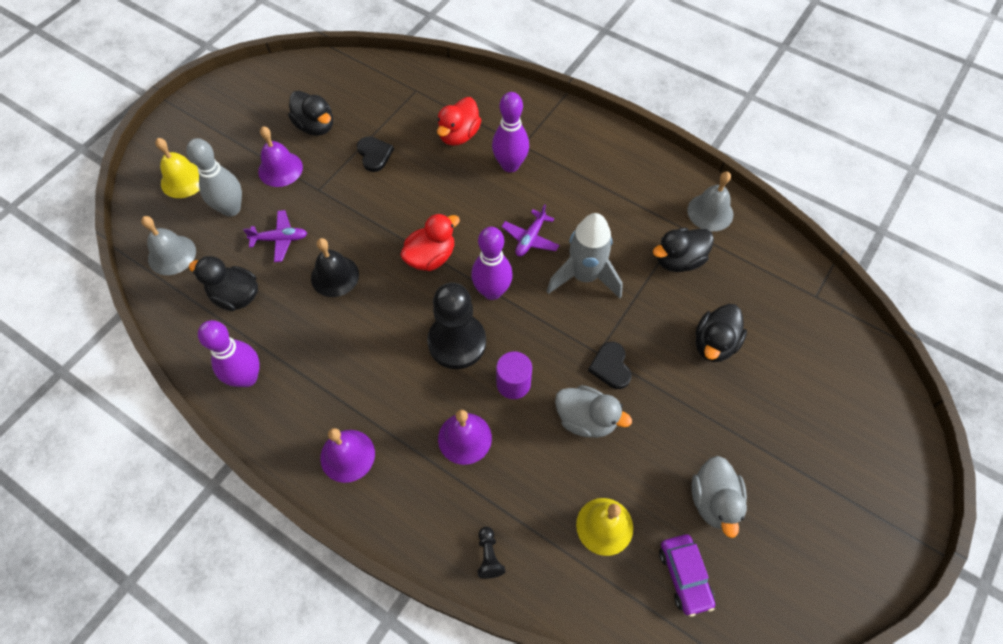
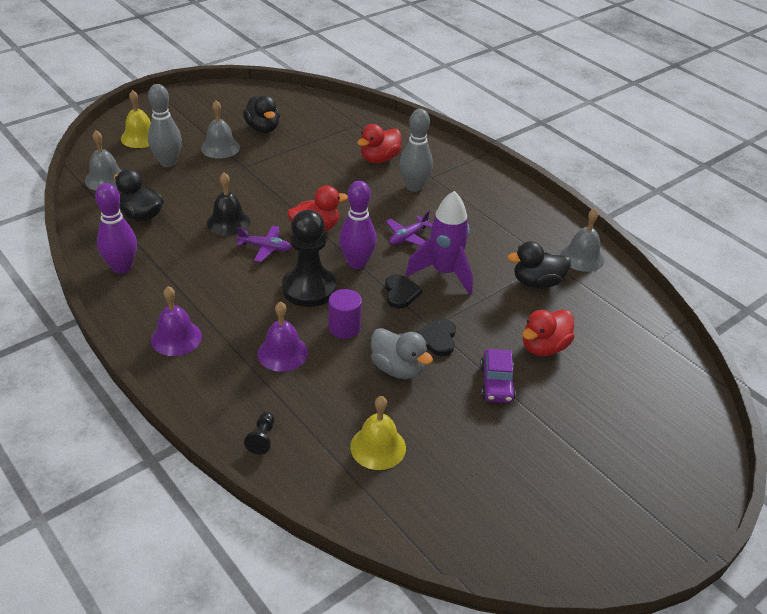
camera: 15 degrees right, 20 degrees down
purple plane [243,210,307,262] -> purple plane moved to [236,226,292,262]
purple bell [258,127,303,187] -> grey bell [201,100,240,159]
black heart [357,136,394,172] -> black heart moved to [385,274,423,309]
purple bowling pin [492,92,529,172] -> grey bowling pin [399,109,433,192]
grey rocket [547,213,623,298] -> purple rocket [405,191,473,295]
purple car [659,534,715,617] -> purple car moved to [480,349,516,403]
grey duck [691,456,747,538] -> none
black duck [696,304,747,362] -> red duck [522,309,574,356]

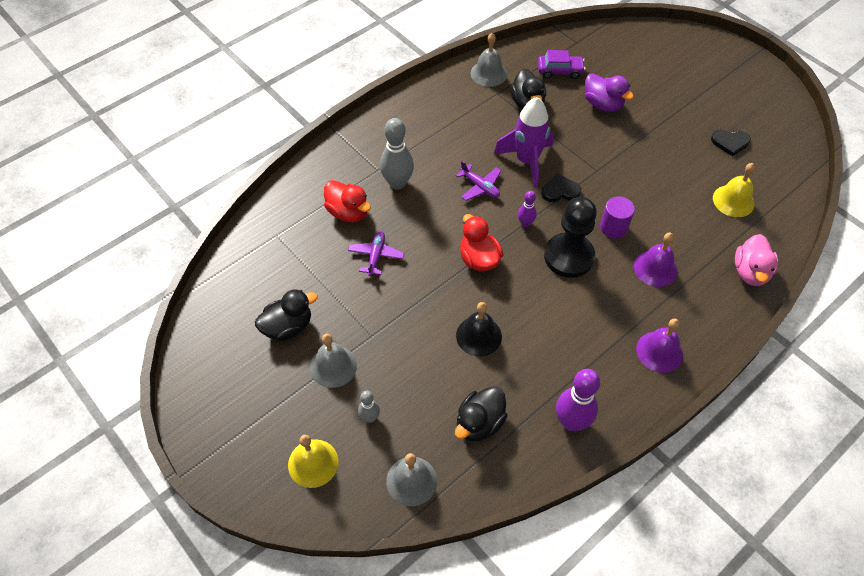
camera: 90 degrees left, 15 degrees up
grey bowling pin [148,84,182,167] -> grey bowling pin [358,391,380,423], size x0.54
purple plane [236,226,292,262] -> purple plane moved to [348,231,404,276]
black pawn [244,412,274,455] -> pink duck [735,234,778,286]
purple bowling pin [339,181,377,269] -> purple bowling pin [518,191,537,227], size x0.54
grey duck [371,328,433,379] -> none
black heart [416,319,456,356] -> black heart moved to [711,130,751,156]
purple car [480,349,516,403] -> purple car moved to [538,50,586,79]
red duck [522,309,574,356] -> purple duck [585,74,634,112]

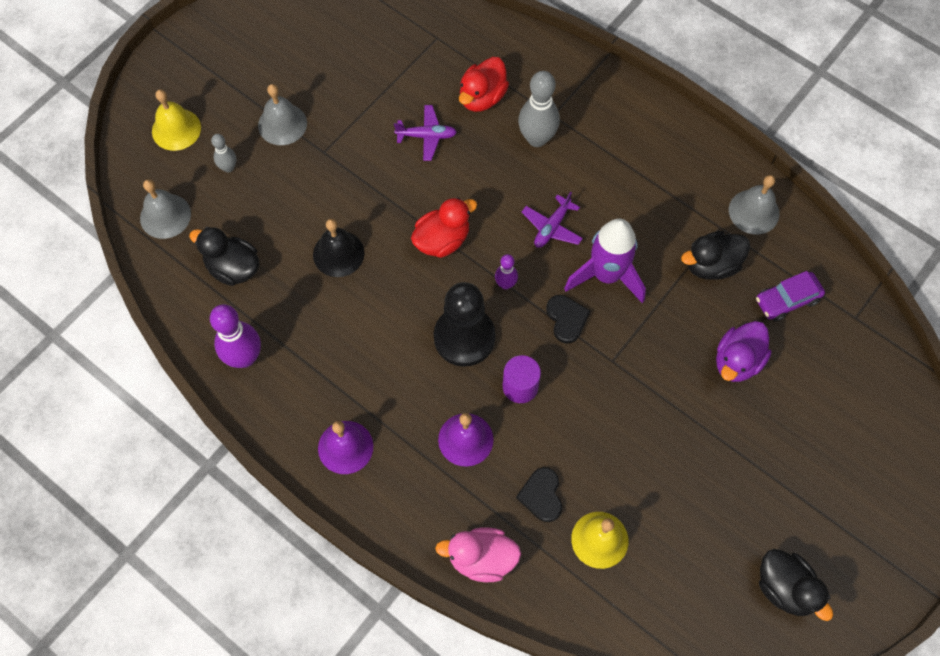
camera: 80 degrees right, 10 degrees up
black duck [255,289,318,341] -> black duck moved to [759,549,833,621]
purple car [538,50,586,79] -> purple car turned 75 degrees clockwise [756,271,825,322]
black heart [711,130,751,156] -> black heart moved to [516,467,562,522]

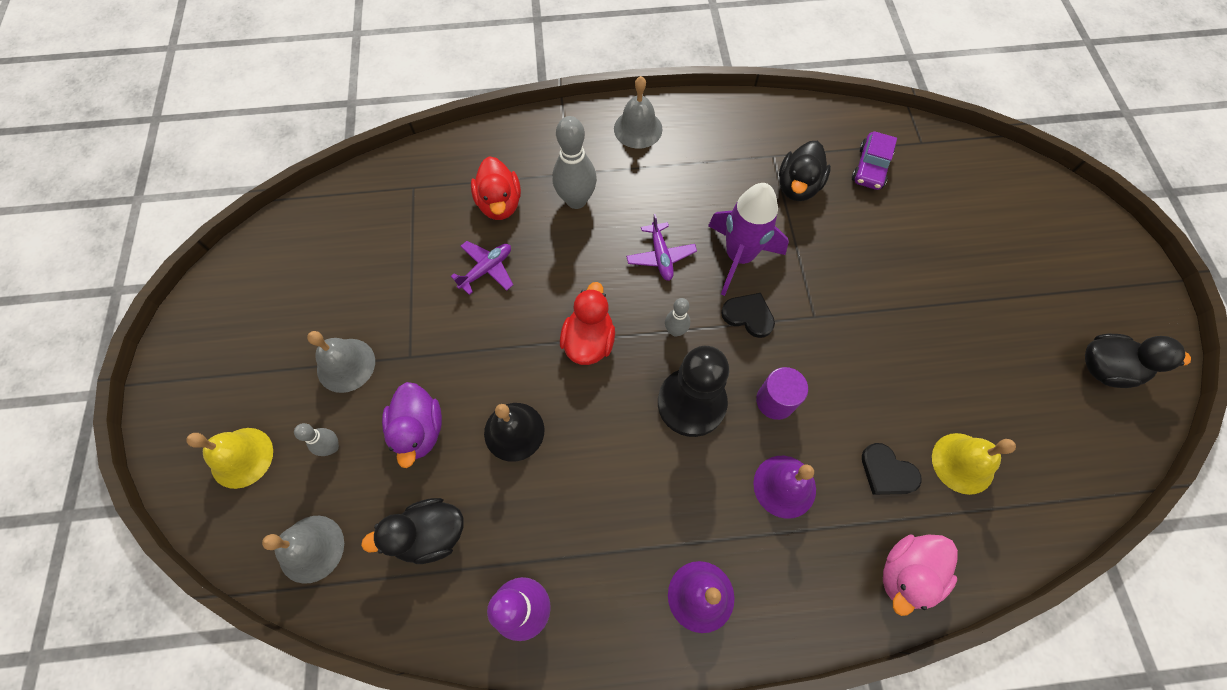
camera: 45 degrees left, 0 degrees up
purple bowling pin [495,254,518,290] -> grey bowling pin [665,298,690,337]
purple duck [716,321,772,382] -> purple duck moved to [382,382,442,468]
grey bell [729,175,780,235] -> grey bell moved to [614,76,663,149]

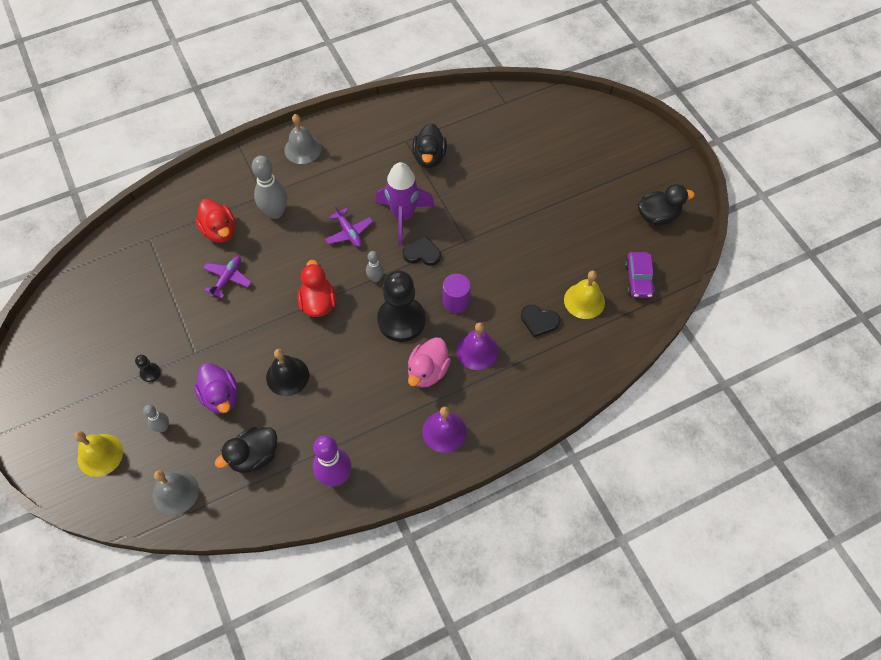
camera: 20 degrees left, 5 degrees down
grey bell [307,331,375,393] -> black pawn [135,355,161,382]
purple car [852,131,897,190] -> purple car moved to [625,252,655,298]
pink duck [883,535,958,616] -> pink duck moved to [408,337,451,387]

